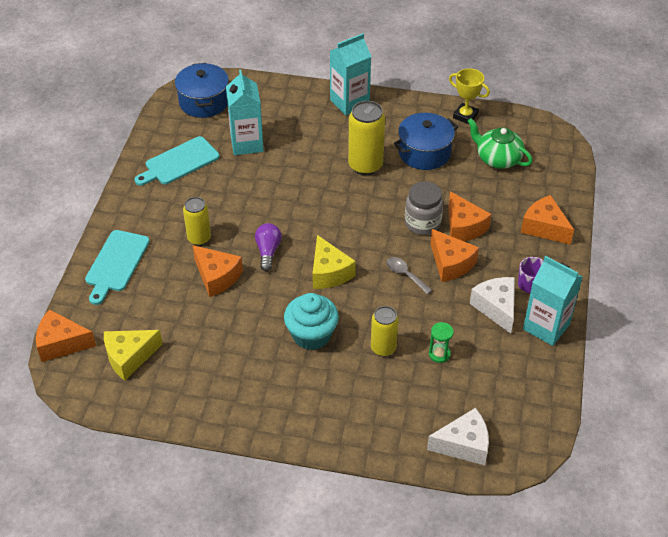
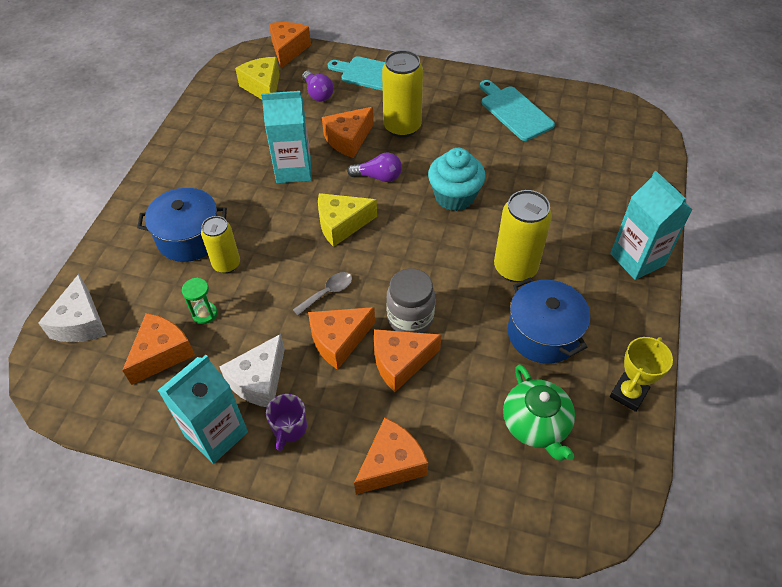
camera: 95 degrees right, 5 degrees up
blue pot [175,63,229,118] -> blue pot moved to [137,188,227,262]
yellow can [183,197,211,246] -> yellow can [382,50,423,138], size x1.55
turquoise carton [226,70,264,155] -> turquoise carton moved to [261,91,312,183]
turquoise cupcake [284,293,339,350] -> turquoise cupcake moved to [428,148,486,211]
green teapot [467,118,533,169] -> green teapot turned 120 degrees clockwise [503,364,575,461]
white cheese [470,277,515,333] -> white cheese turned 135 degrees clockwise [220,334,285,407]
none -> orange cheese [122,313,195,385]
none -> purple light bulb [302,71,334,101]

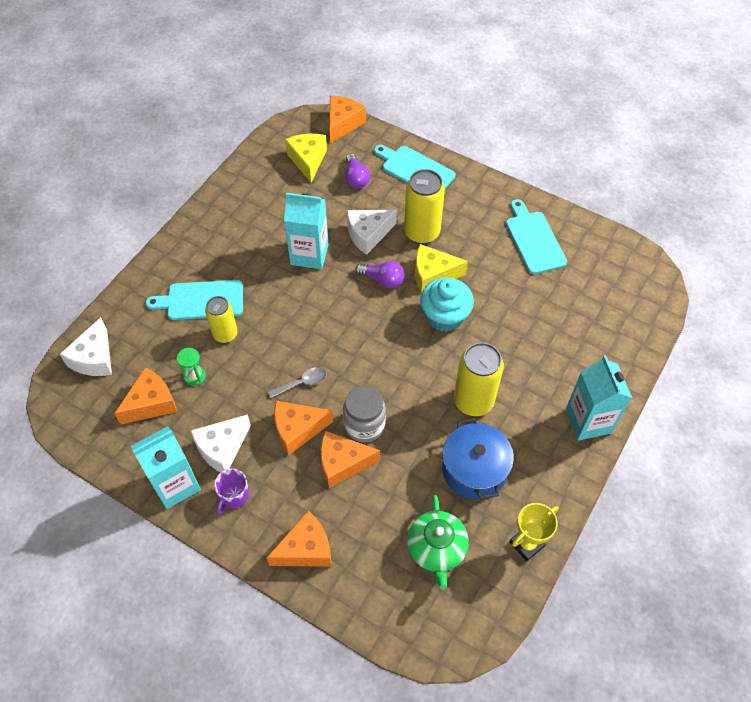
camera: 15 degrees right, 5 degrees up
blue pot [137,188,227,262] -> turquoise cutting board [145,280,243,320]
yellow cheese [318,193,377,247] -> yellow cheese moved to [415,244,468,294]
orange cheese [322,107,374,158] -> white cheese [347,210,397,255]

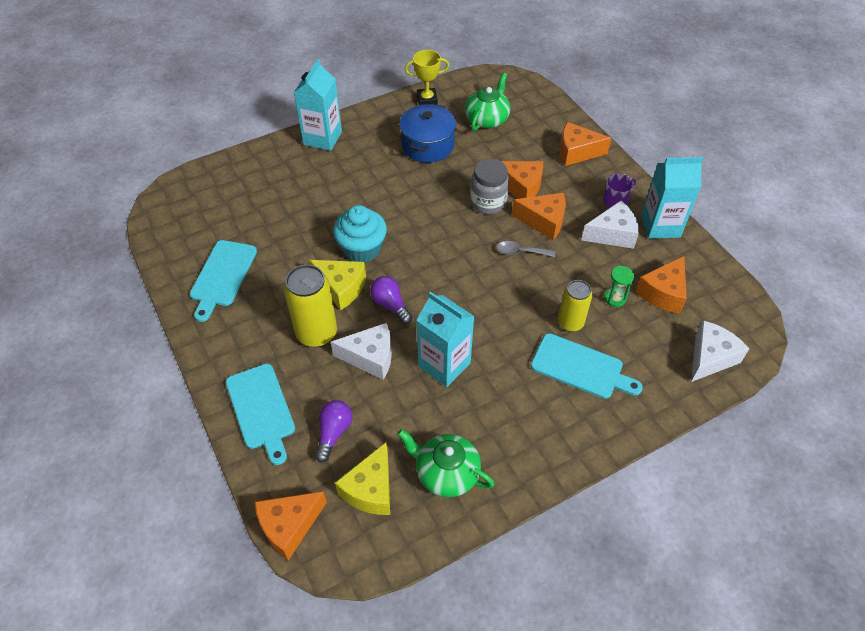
camera: 150 degrees left, 5 degrees down
orange cheese [114,368,177,424] -> orange cheese turned 45 degrees counterclockwise [635,256,687,314]
yellow can [454,342,504,416] -> none
none -> green teapot [397,429,495,497]

